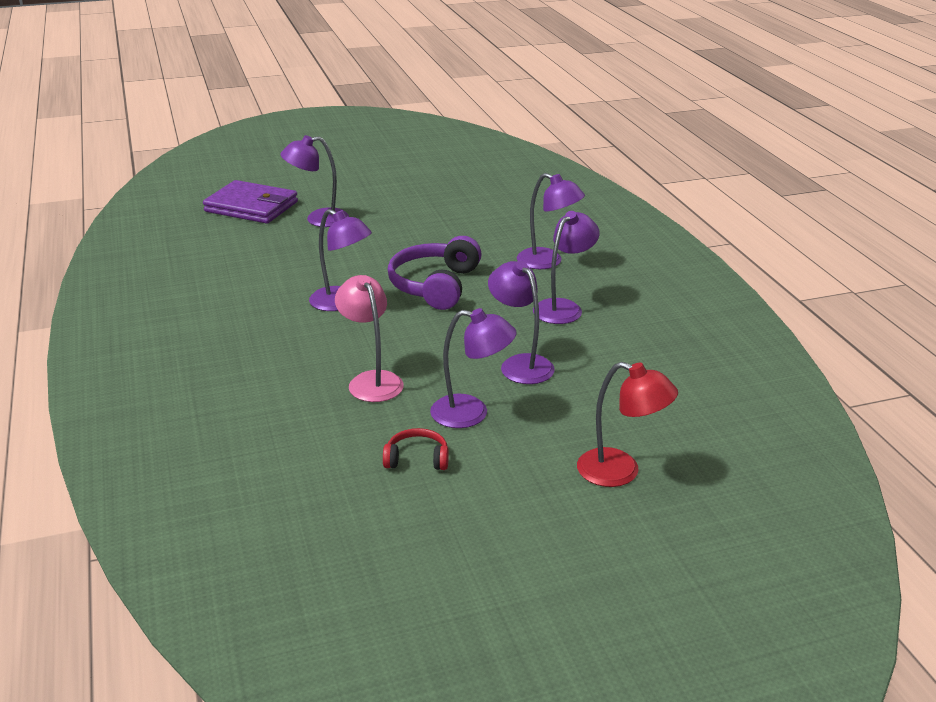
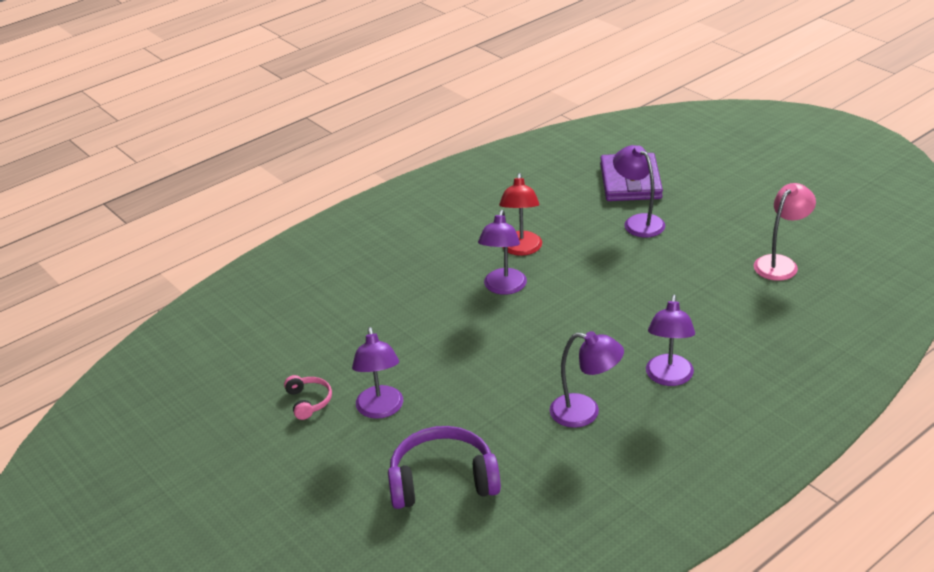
camera: 70 degrees right, 5 degrees up
pink lamp [335,275,404,402] -> pink lamp moved to [754,183,816,281]
red headphones [383,428,449,470] -> pink headphones [284,375,332,420]
purple headphones [388,236,482,310] -> purple headphones moved to [388,426,501,509]
purple lamp [488,261,555,384] -> none
red lamp [577,362,678,487] -> red lamp moved to [499,173,542,256]

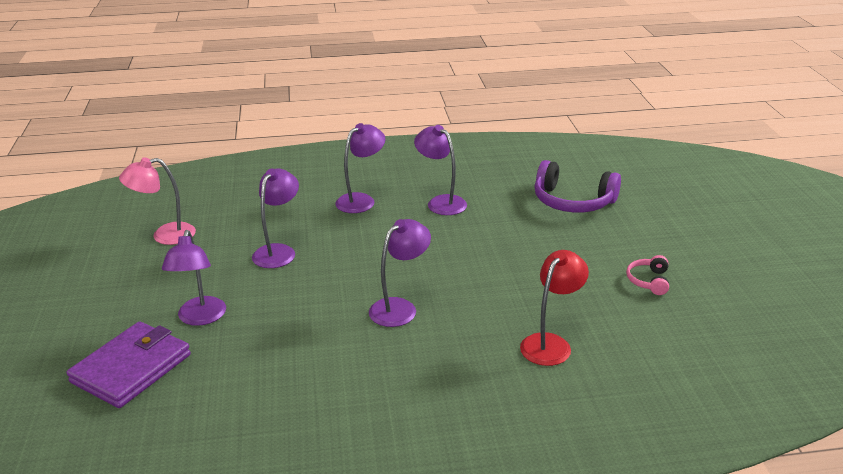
camera: 150 degrees left, 5 degrees down
purple lamp [352,327,403,419] -> purple lamp moved to [252,168,299,268]
red lamp [499,173,542,256] -> red lamp moved to [520,250,589,366]

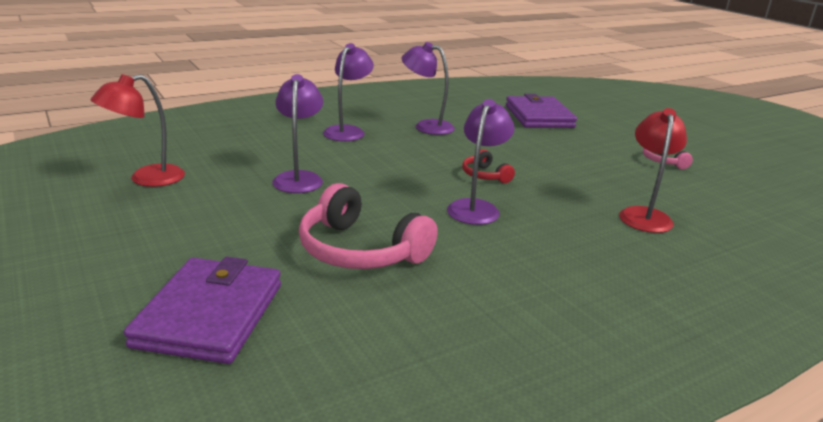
camera: 25 degrees left, 5 degrees down
pink lamp [119,157,196,245] -> red lamp [90,74,185,187]
purple lamp [162,230,226,326] -> none
purple headphones [534,160,621,212] -> purple wallet [506,94,577,128]
none -> pink headphones [299,183,438,269]
none -> red headphones [462,149,515,183]

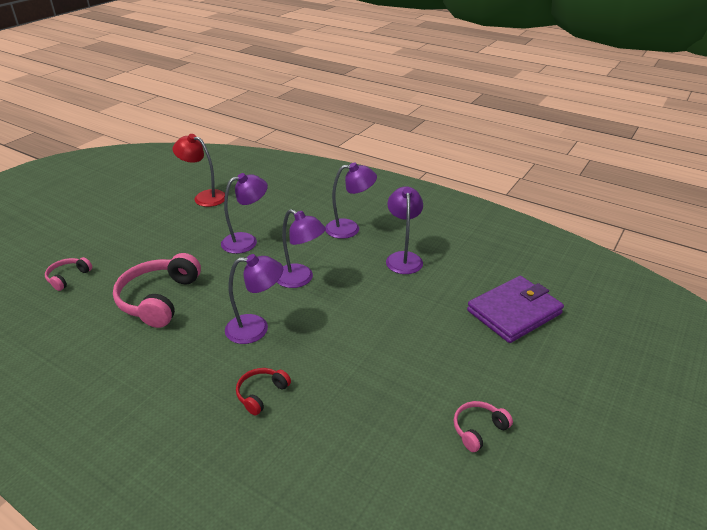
camera: 65 degrees right, 10 degrees up
purple wallet [124,256,281,364] -> pink headphones [45,257,92,291]
red headphones [462,149,515,183] -> red headphones moved to [236,368,291,415]
red lamp [619,108,687,233] -> none
none -> purple lamp [277,209,326,288]

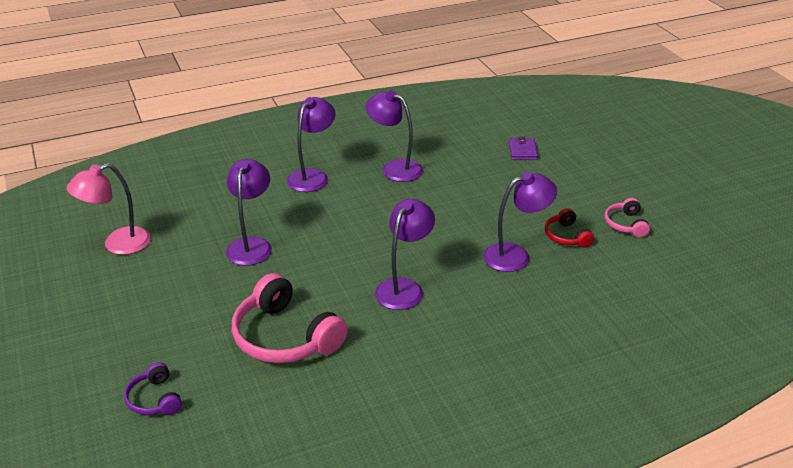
camera: 55 degrees left, 0 degrees up
pink headphones [45,257,92,291] -> purple headphones [124,362,182,415]
red lamp [173,134,225,207] -> pink lamp [67,163,151,255]
red headphones [236,368,291,415] -> red headphones moved to [545,208,594,248]
purple lamp [277,209,326,288] -> purple lamp moved to [483,172,557,272]
purple wallet [467,276,564,343] -> purple wallet [509,137,538,160], size x0.46

